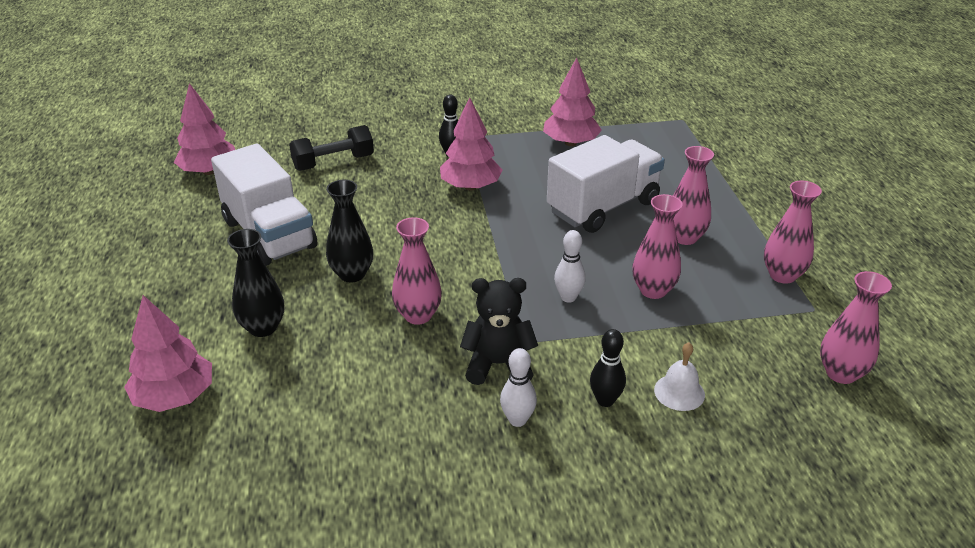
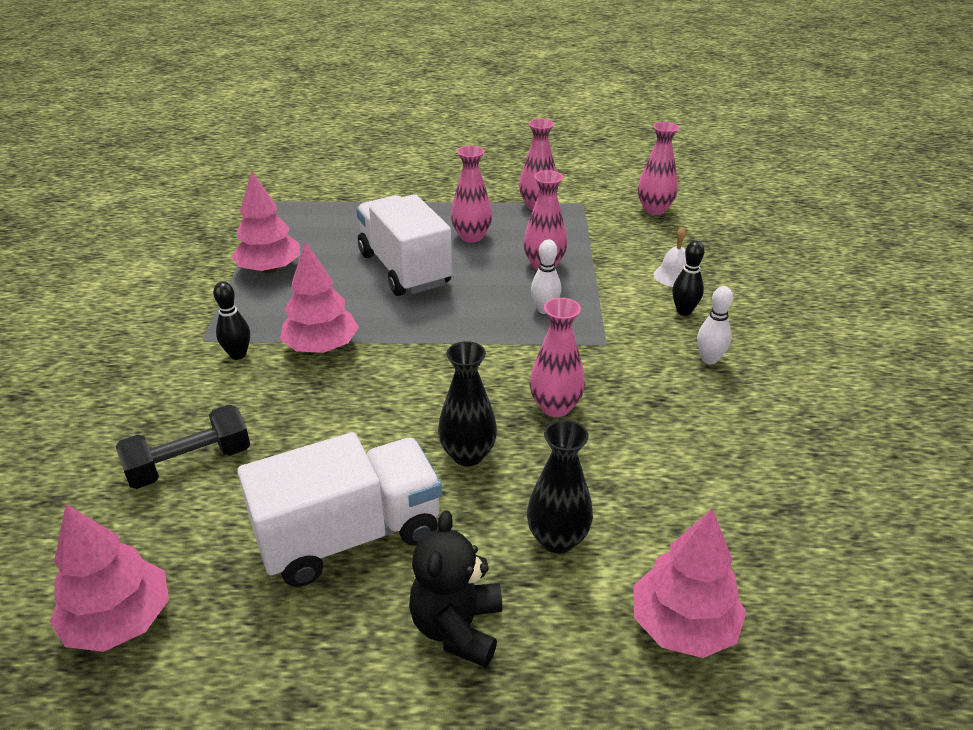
camera: 80 degrees left, 0 degrees up
black dumbbell [289,125,374,171] -> black dumbbell turned 75 degrees clockwise [116,405,250,489]
black teddy bear [460,278,539,385] -> black teddy bear moved to [409,510,502,667]

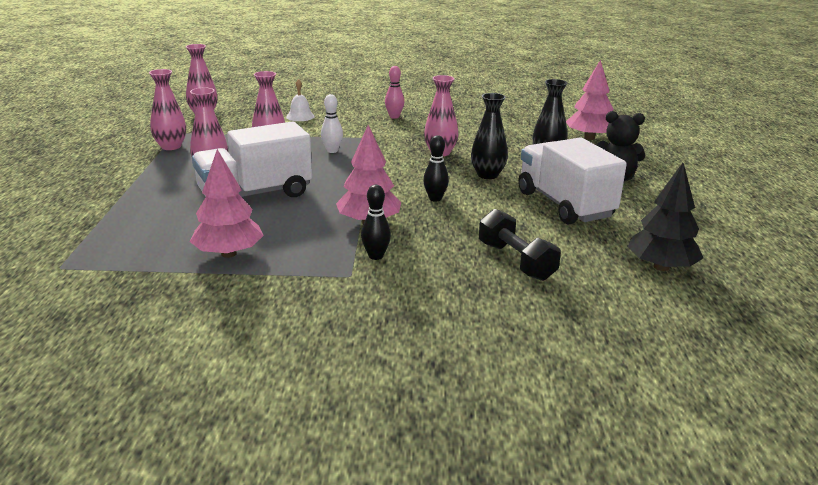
camera: 90 degrees left, 10 degrees down
pink tree [50,504,169,652] -> black tree [628,163,703,271]
black bowling pin [672,241,705,316] -> black bowling pin moved to [423,135,449,202]
white bowling pin [697,286,733,364] -> pink bowling pin [385,66,404,119]

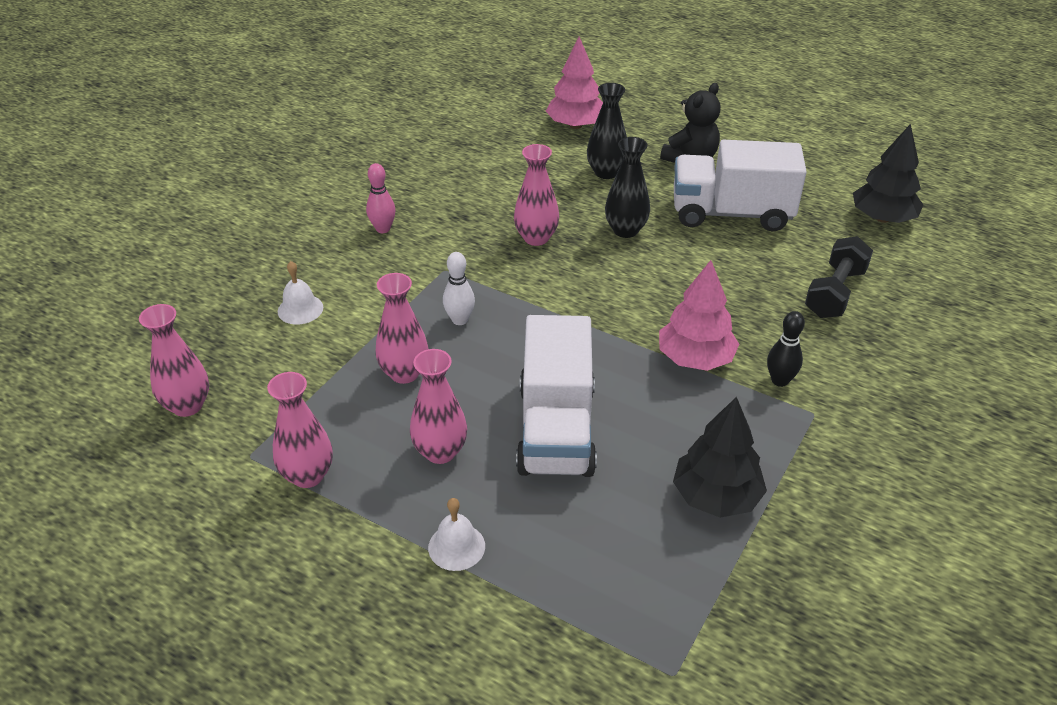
camera: 60 degrees left, 15 degrees up
pink tree [190,149,264,258] -> black tree [673,397,767,518]
black bowling pin [423,135,449,202] -> none
black dumbbell [479,209,561,281] -> black dumbbell turned 60 degrees counterclockwise [805,236,873,318]
none -> white bell [428,498,485,571]

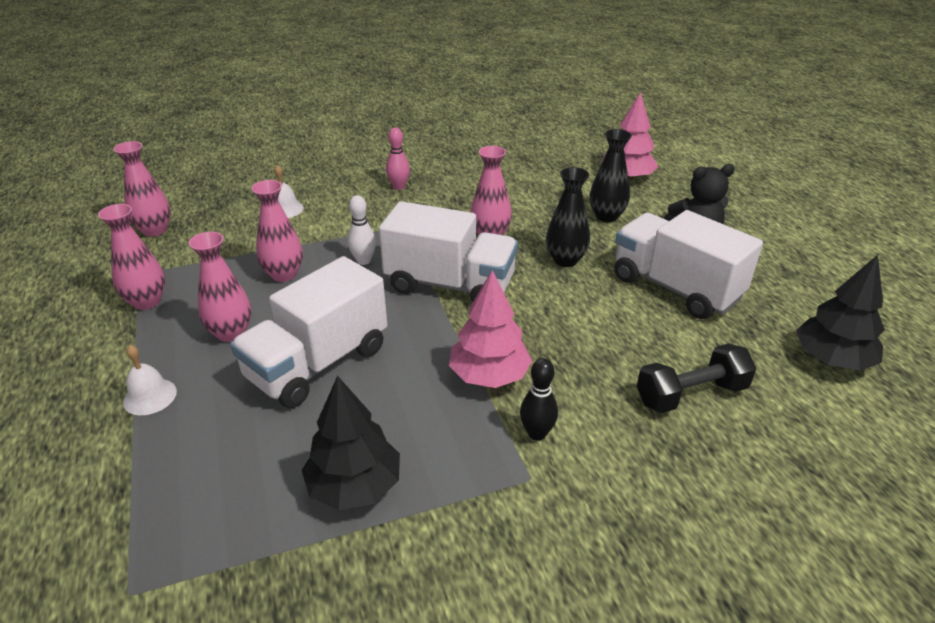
camera: 40 degrees right, 5 degrees down
none -> white truck [379,201,518,302]

